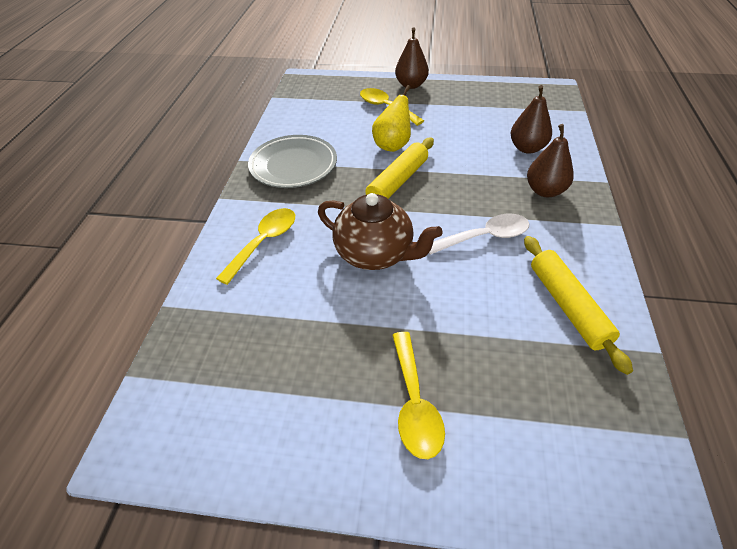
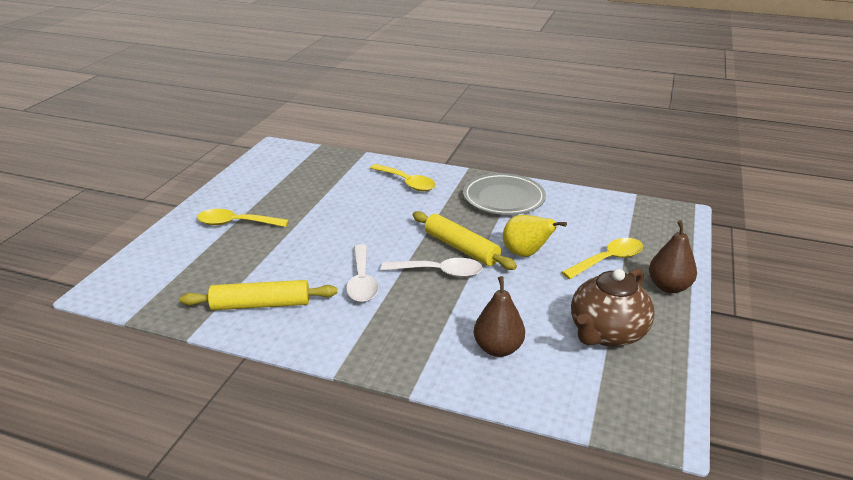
camera: 100 degrees right, 15 degrees down
brown teapot [318,193,443,270] -> brown teapot moved to [571,269,655,347]
brown pear [527,124,574,197] -> none
none -> white spoon [381,258,483,277]

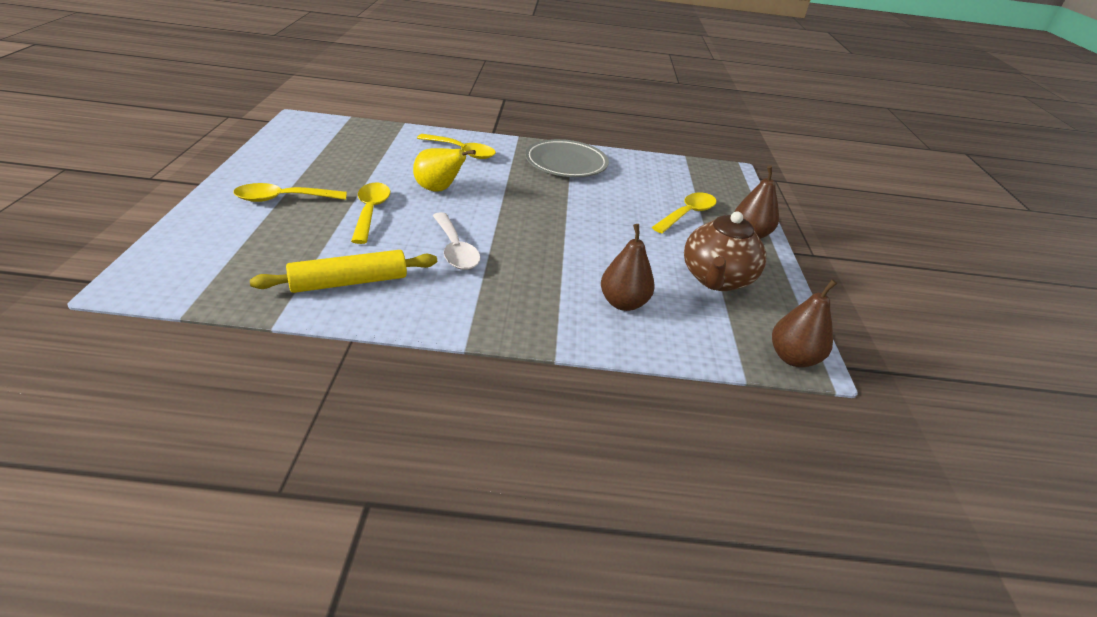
camera: 20 degrees left, 5 degrees up
white spoon [381,258,483,277] -> none
yellow rolling pin [413,211,517,270] -> none
yellow pear [503,215,567,257] -> yellow pear moved to [413,148,476,192]
none -> yellow spoon [351,183,390,244]
none -> brown pear [772,279,837,367]

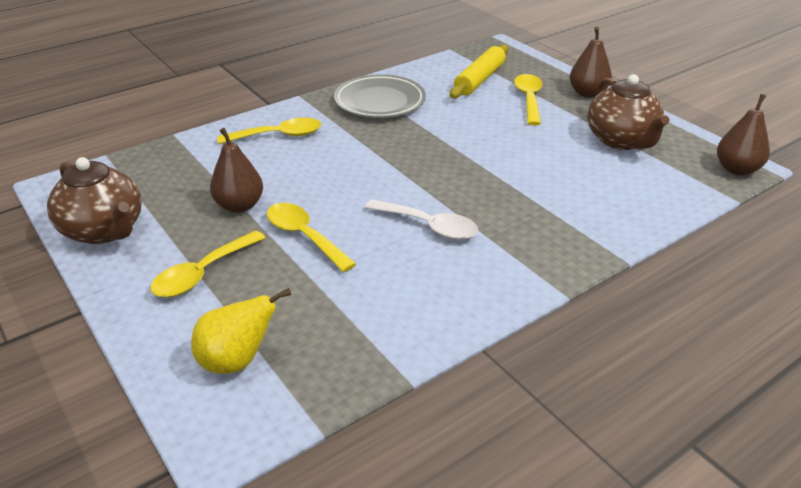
camera: 35 degrees left, 0 degrees up
yellow rolling pin [250,250,437,293] -> yellow rolling pin moved to [450,44,509,98]
yellow pear [413,148,476,192] -> yellow pear moved to [191,288,291,374]
brown pear [601,224,655,311] -> brown pear moved to [210,128,263,213]
none -> brown teapot [47,157,142,244]

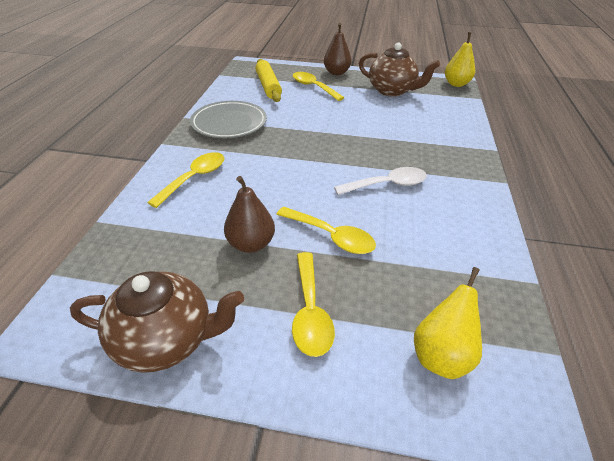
camera: 45 degrees left, 5 degrees up
yellow spoon [267,203,356,272] -> yellow spoon turned 150 degrees counterclockwise [276,207,376,254]
brown pear [717,94,770,176] -> yellow pear [445,32,475,87]

